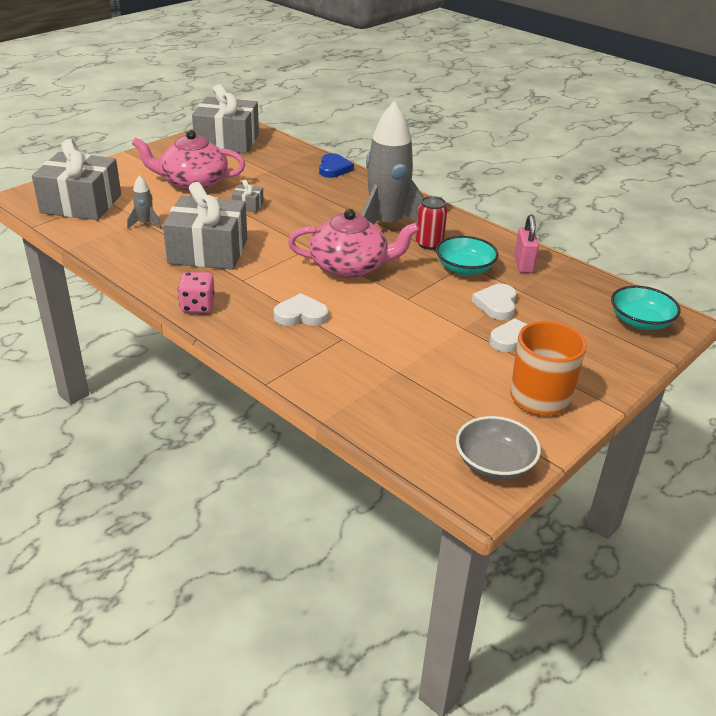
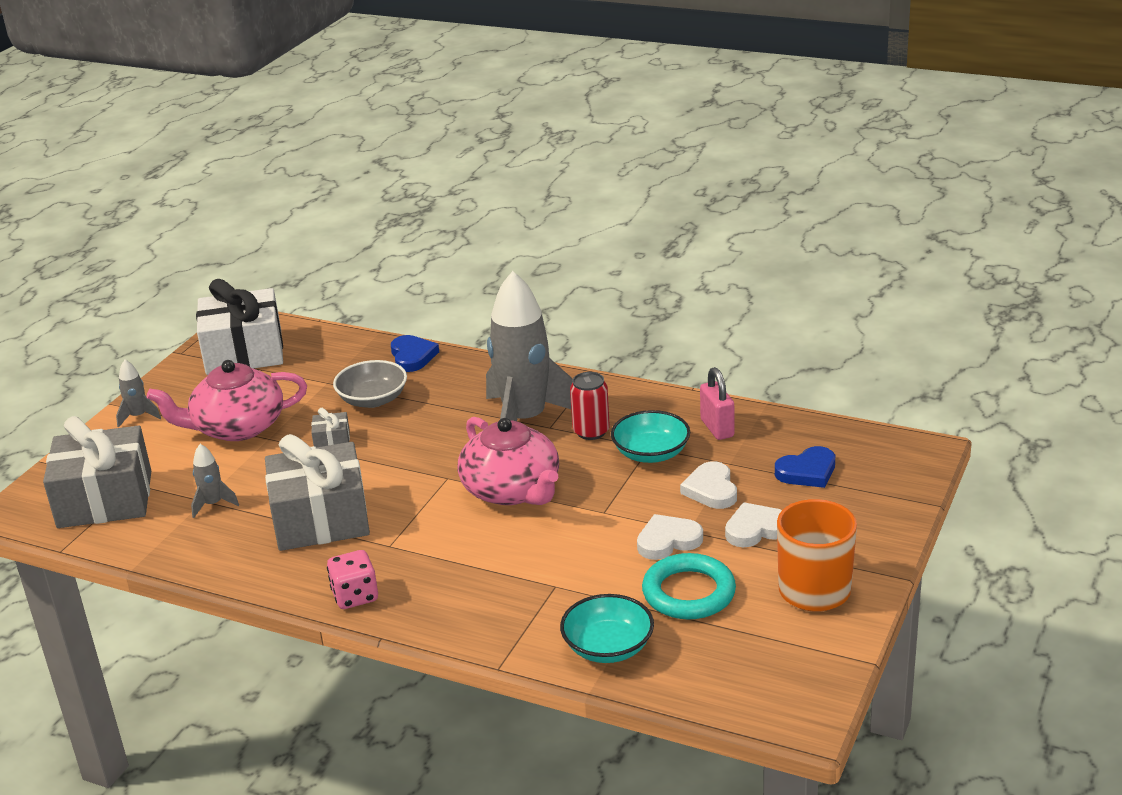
camera: 15 degrees left, 5 degrees down
grey gift [192,84,259,154] -> white gift [196,279,283,375]
white heart [274,293,329,326] -> white heart moved to [637,514,703,560]
pink teapot [288,209,419,278] -> pink teapot turned 75 degrees clockwise [457,417,559,505]
grey bowl [456,416,541,480] -> grey bowl moved to [333,360,407,408]
turquoise bowl [611,286,681,330] -> turquoise bowl moved to [560,594,654,663]
none -> grey rocket [116,360,161,428]
none -> turquoise ring [642,553,736,619]
none -> blue heart [775,446,835,488]

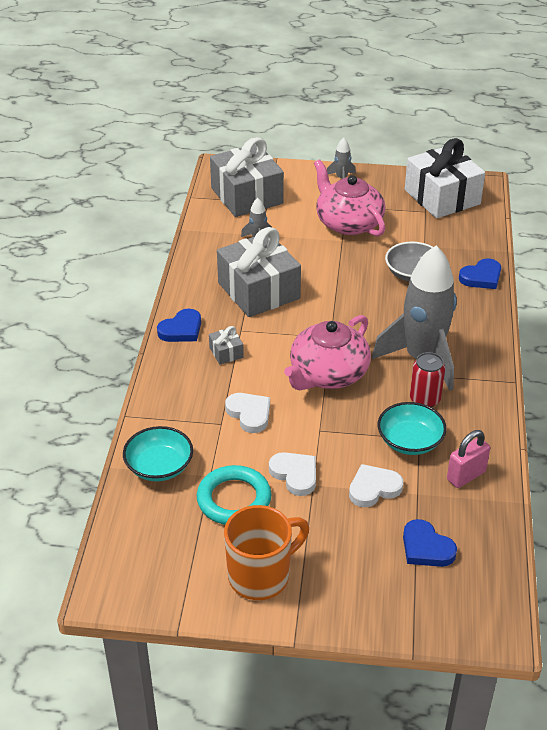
camera: 70 degrees right, 10 degrees up
grey gift [311,408,350,448] -> grey gift moved to [209,326,244,364]
pink dice [327,550,378,609] -> blue heart [157,309,201,342]
white heart [725,502,782,547] -> white heart moved to [225,393,270,433]

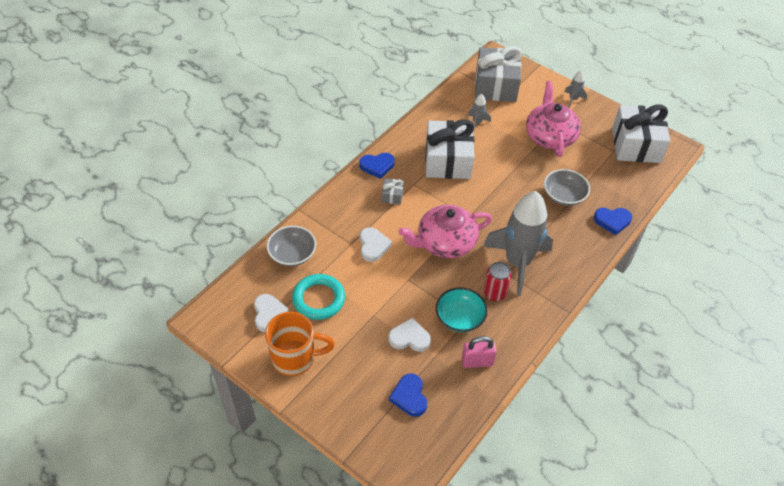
camera: 30 degrees right, 10 degrees up
turquoise bowl [123,426,193,482] -> grey bowl [267,226,316,266]
grey gift [217,227,301,317] -> white gift [425,119,474,179]
white heart [269,452,316,496] -> white heart moved to [254,294,289,332]

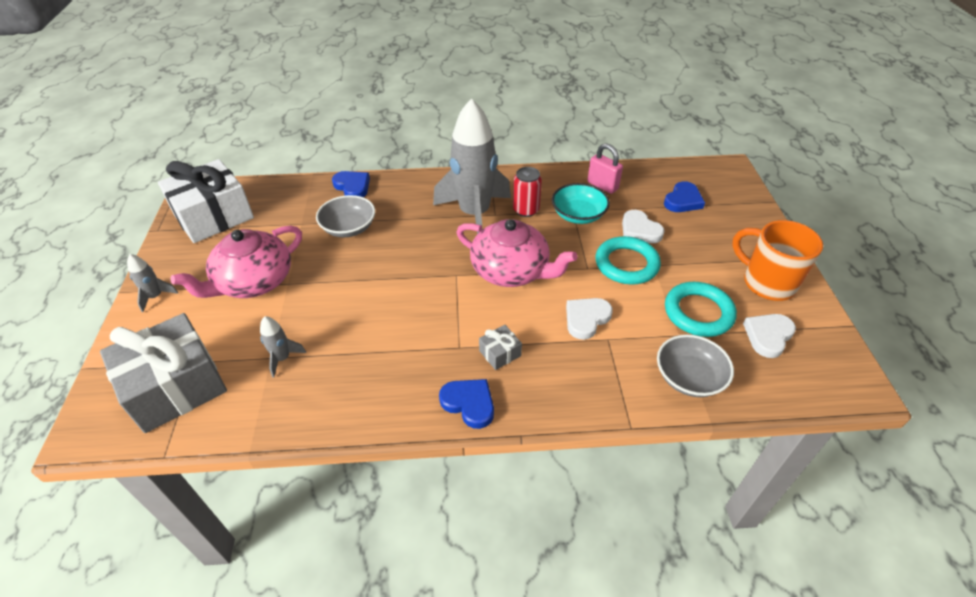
camera: 130 degrees left, 5 degrees down
white gift [425,119,474,179] -> none
none -> turquoise ring [595,236,661,285]

